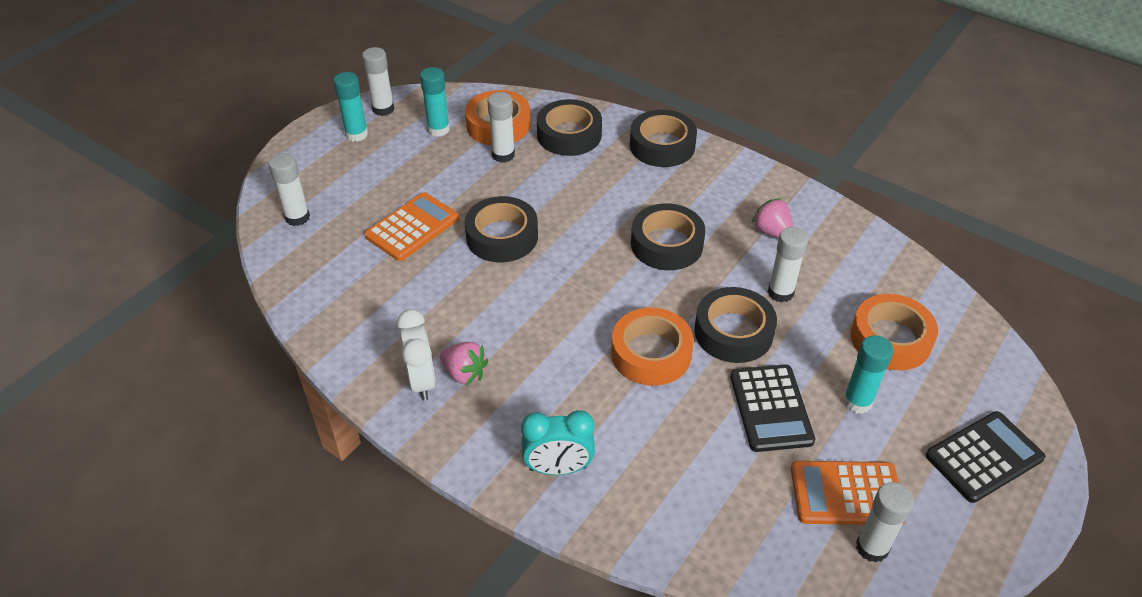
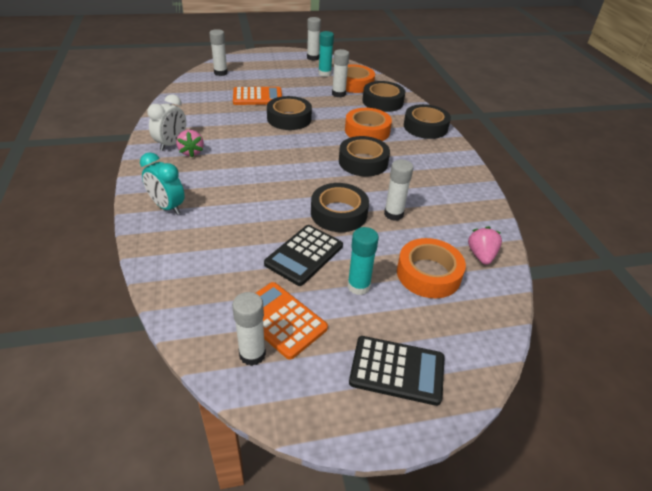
camera: 40 degrees right, 5 degrees down
turquoise glue stick [334,72,368,142] -> none
orange tape [611,307,694,386] -> orange tape moved to [345,108,392,141]
pink strawberry [752,198,793,238] -> pink strawberry moved to [468,227,502,265]

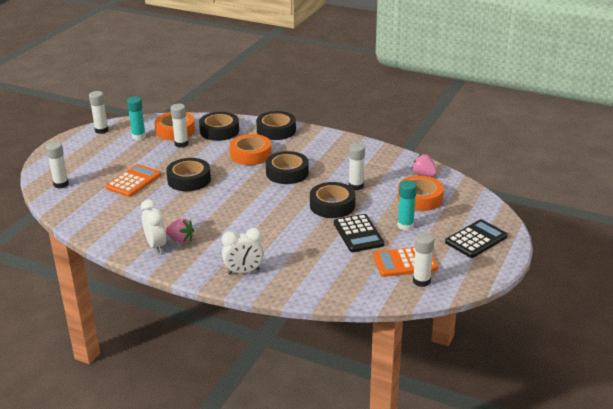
camera: 50 degrees left, 10 degrees down
turquoise clock [140,152,185,215] -> white clock [222,228,264,275]

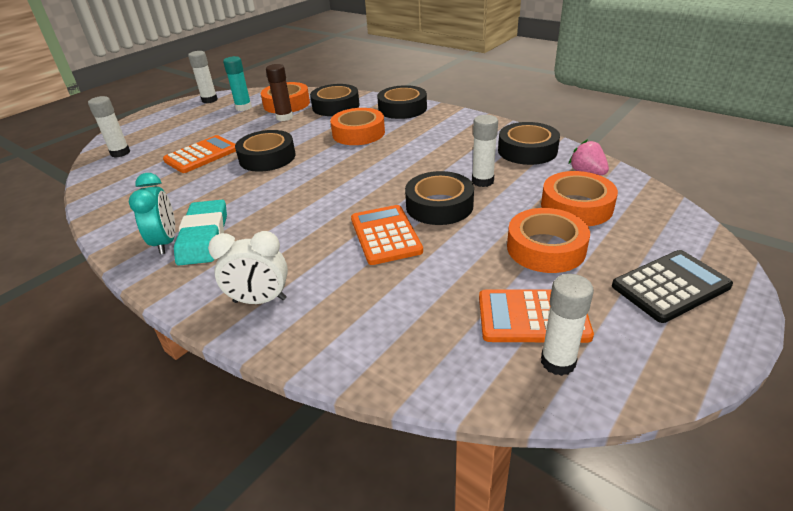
camera: 15 degrees right, 5 degrees up
white clock [141,199,166,253] -> turquoise clock [129,173,175,255]
pink strawberry [165,218,194,243] -> turquoise eraser [174,200,227,265]
white glue stick [171,104,189,148] -> brown glue stick [266,64,293,121]
black tape [266,151,309,184] -> black tape moved to [498,122,560,165]
black calculator [334,214,385,252] -> none
turquoise glue stick [398,180,417,231] -> orange tape [507,208,590,273]
none -> orange calculator [351,205,423,265]

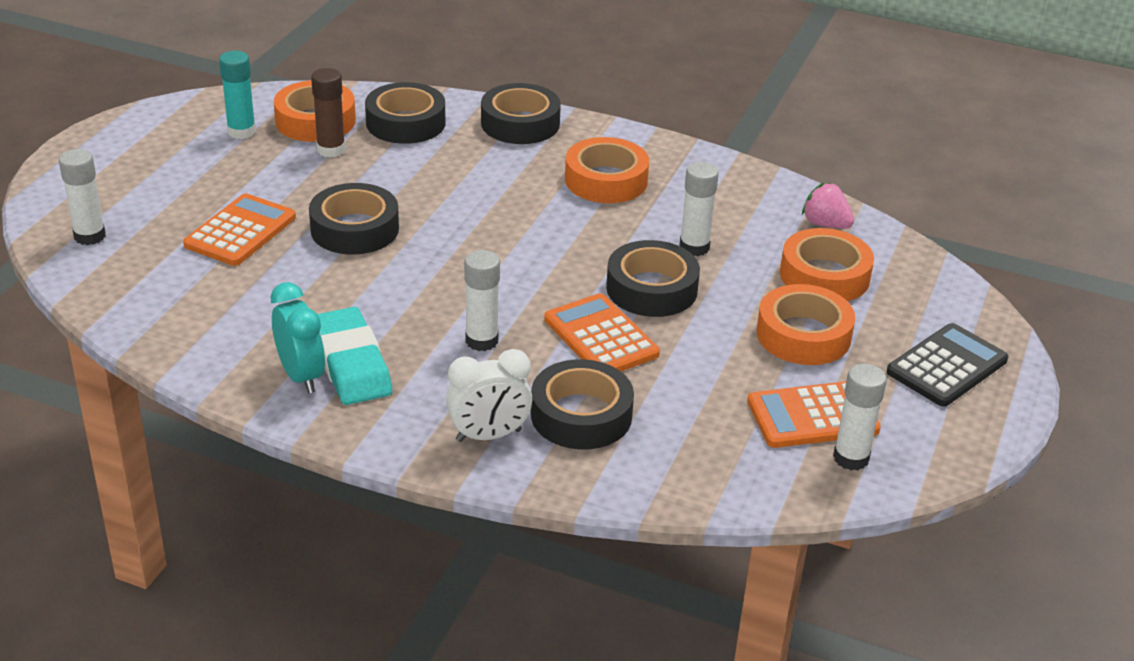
camera: 20 degrees left, 0 degrees up
white glue stick [188,51,218,103] -> white glue stick moved to [464,250,500,351]
orange tape [330,108,385,145] -> orange tape moved to [565,137,649,203]
black tape [498,122,560,165] -> black tape moved to [531,359,634,450]

